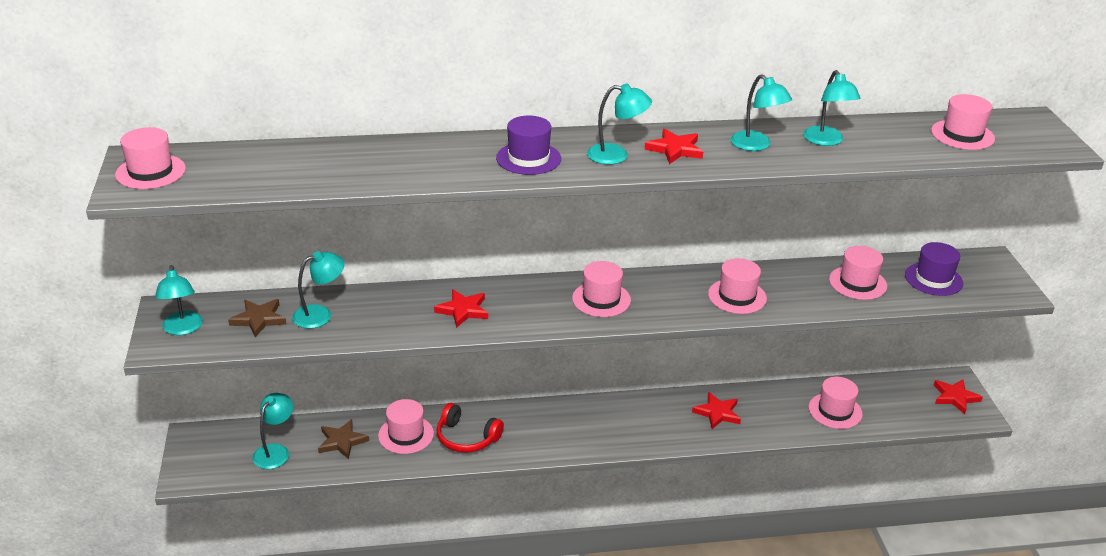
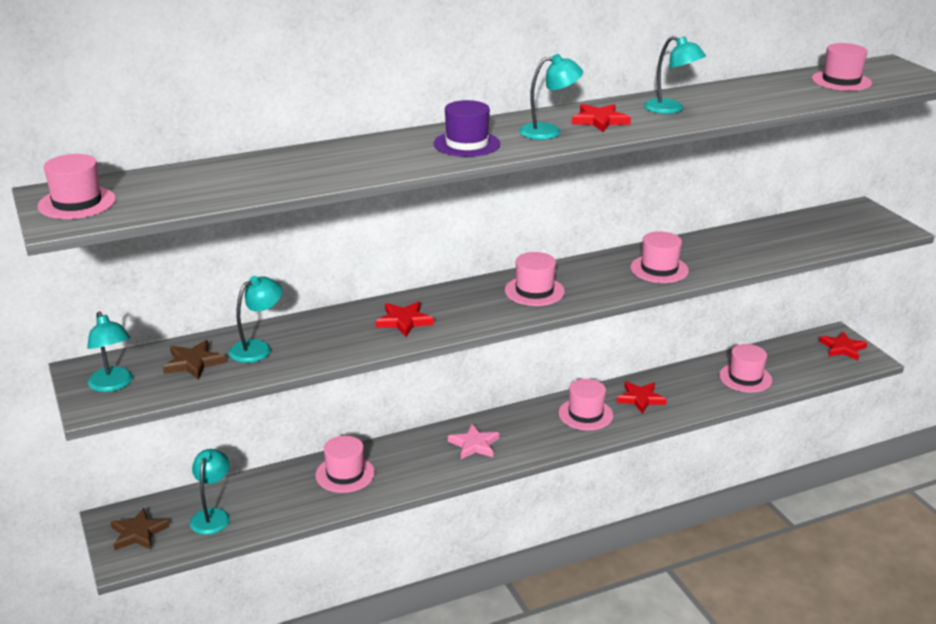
camera: 15 degrees left, 5 degrees down
brown star [318,419,369,459] -> brown star moved to [111,508,170,550]
red headphones [436,403,504,453] -> none
turquoise lamp [803,70,861,146] -> none
pink hat [829,246,887,300] -> pink hat moved to [558,379,613,430]
purple hat [905,242,963,296] -> none
none -> pink star [448,424,499,459]

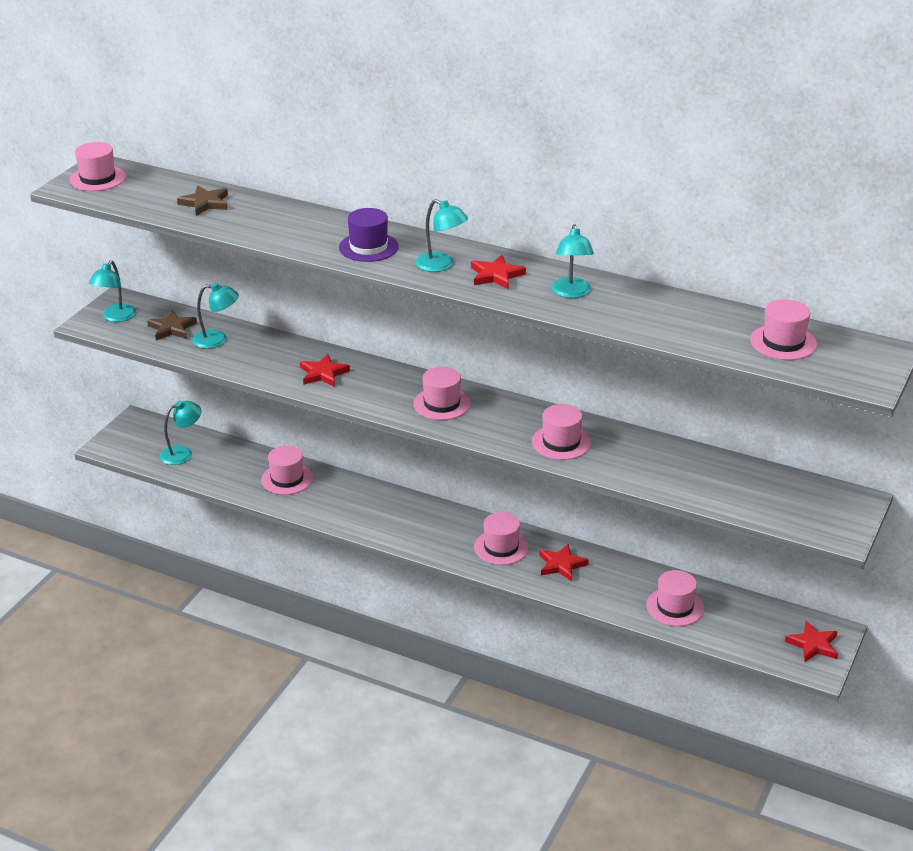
camera: 50 degrees right, 5 degrees up
brown star [111,508,170,550] -> brown star moved to [177,185,228,216]
pink star [448,424,499,459] -> none

